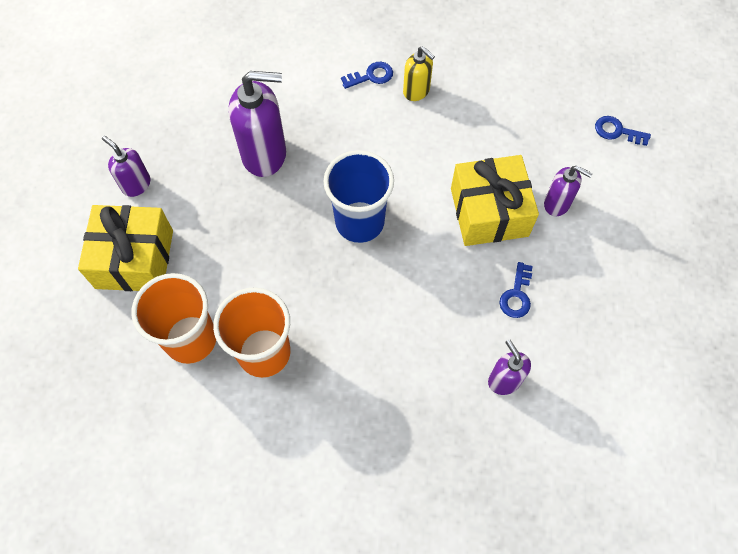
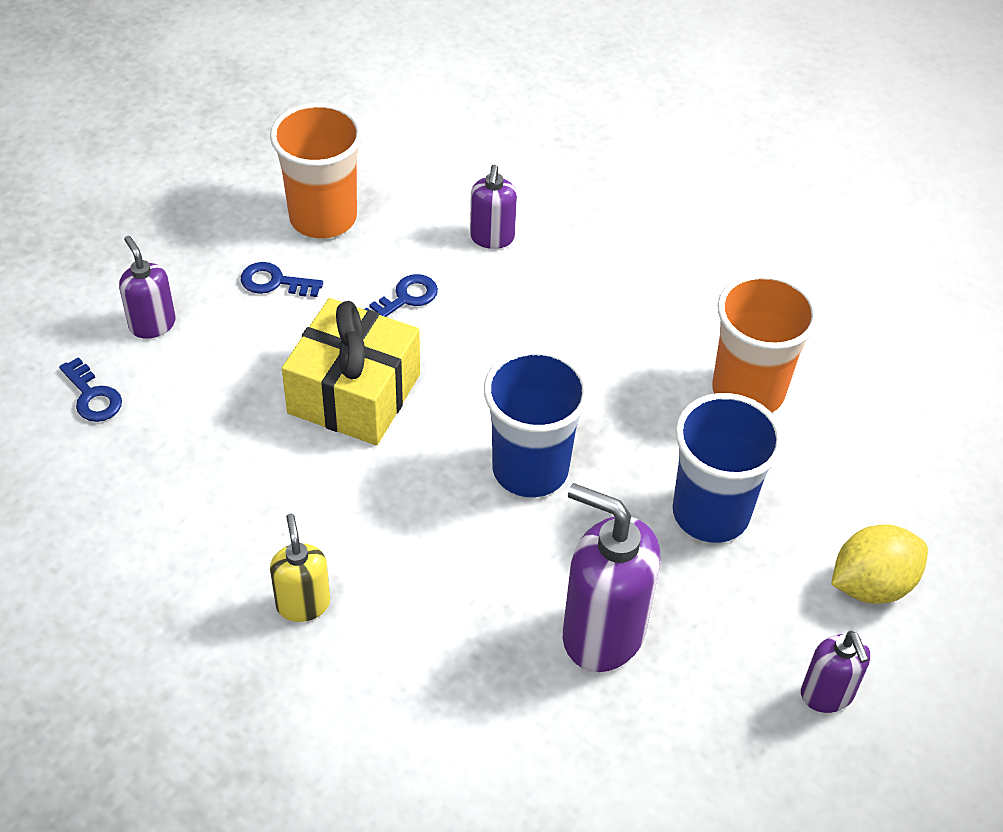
camera: 150 degrees left, 15 degrees down
yellow gift [78,205,173,291] -> yellow lemon [831,525,928,604]
orange cup [132,273,216,364] -> orange cup moved to [270,102,363,239]
blue key [341,62,393,89] -> blue key moved to [241,262,323,297]
purple soap dispenser [544,166,593,216] -> purple soap dispenser moved to [119,236,176,339]
none -> blue cup [672,393,784,543]

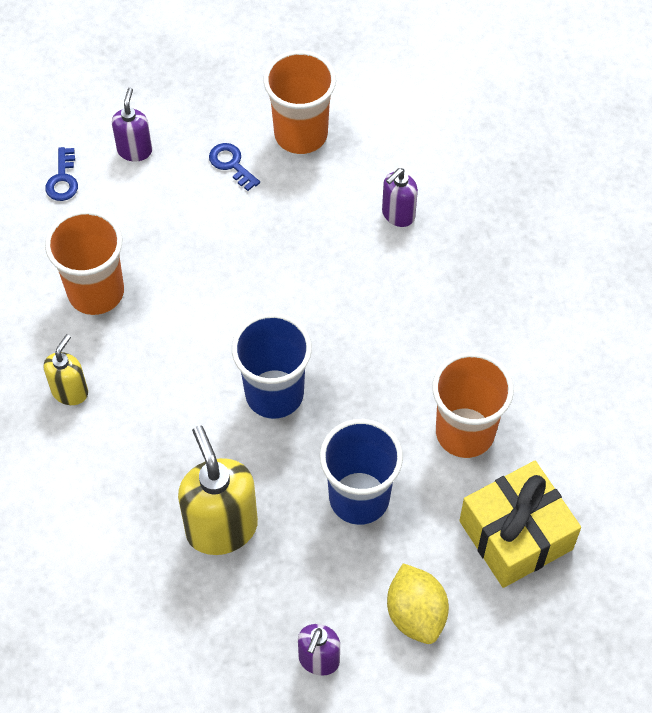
camera: 40 degrees right, 10 degrees up
yellow gift [282,298,420,445] -> yellow gift moved to [460,461,581,588]
blue key [364,274,438,317] -> none
purple soap dispenser [563,483,660,672] -> yellow soap dispenser [178,425,258,555]
yellow lemon [831,525,928,604] -> yellow lemon turned 60 degrees clockwise [387,563,449,644]
none -> orange cup [45,210,124,315]

